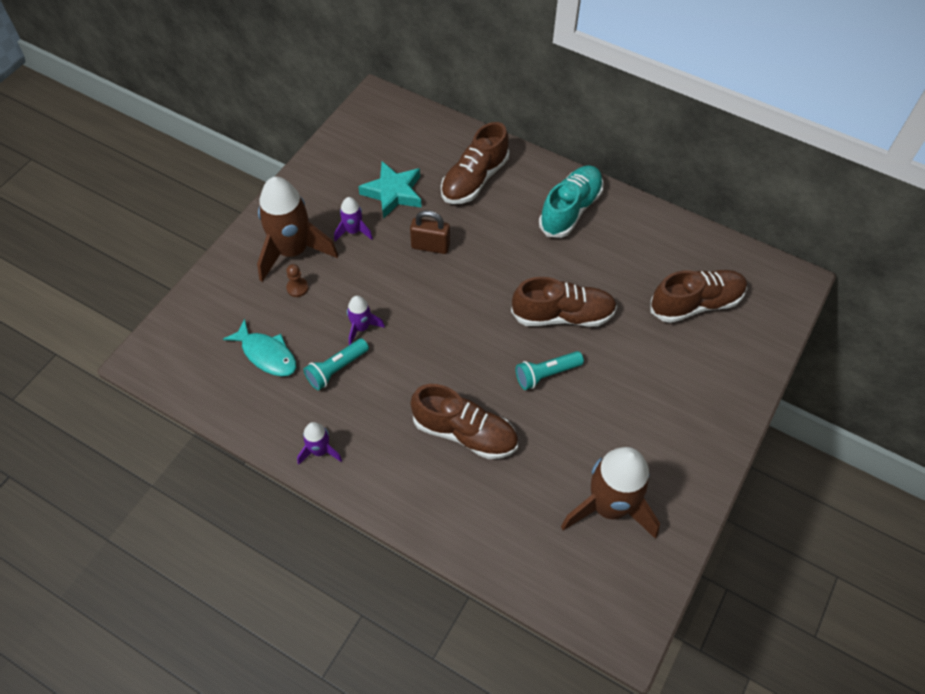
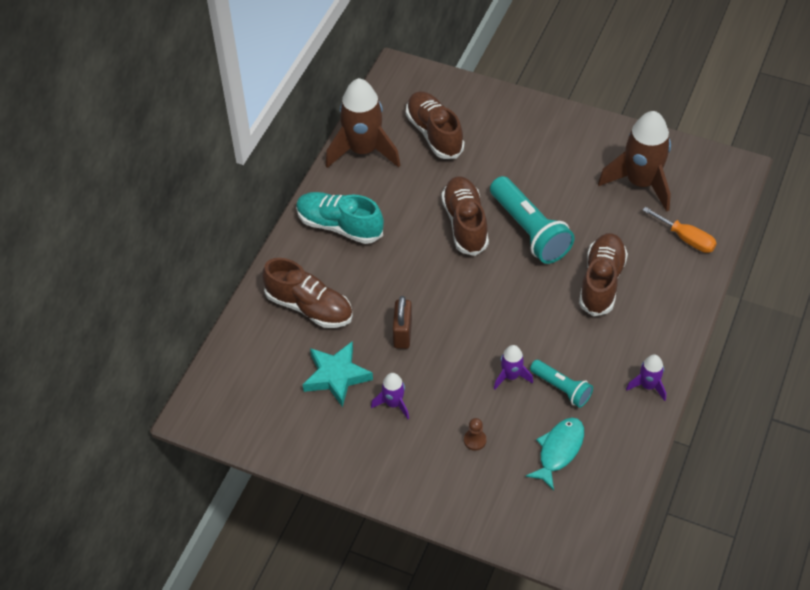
camera: 95 degrees left, 5 degrees down
brown rocket [257,177,338,282] -> brown rocket moved to [326,78,400,168]
turquoise flashlight [516,351,584,390] -> turquoise flashlight [490,176,575,264], size x1.77
none -> orange screwdriver [643,207,717,253]

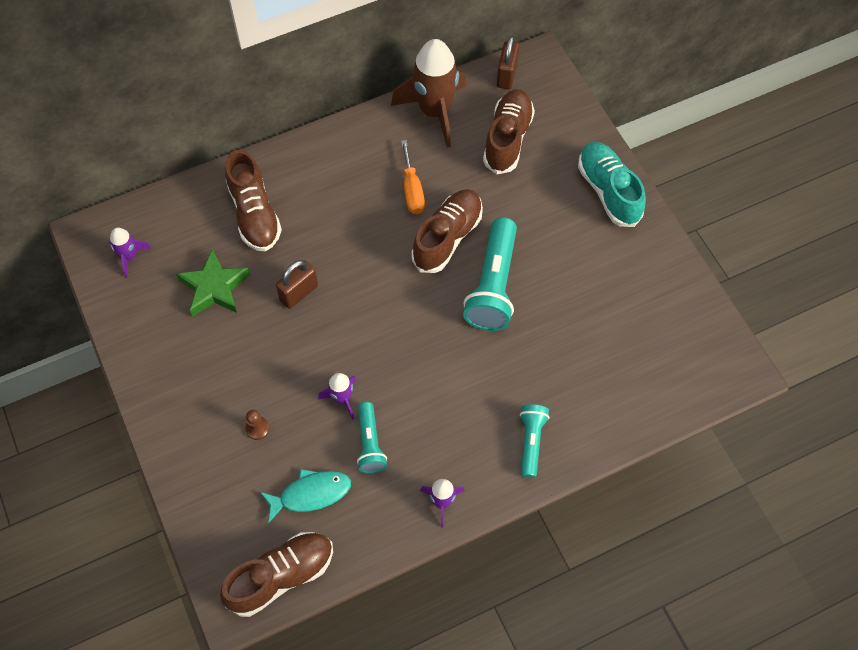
camera: 40 degrees right, 10 degrees up
turquoise shoe [296,192,384,244] -> turquoise shoe moved to [578,142,646,227]
turquoise star [303,341,373,407] -> green star [176,249,250,317]
purple rocket [371,373,409,419] -> purple rocket moved to [109,228,151,278]
brown shoe [579,233,628,316] -> brown shoe moved to [220,532,333,617]
brown rocket [598,111,671,212] -> none
orange screwdriver [643,207,717,253] -> orange screwdriver moved to [401,140,425,214]
none -> brown padlock [497,36,519,89]
none -> turquoise flashlight [520,404,550,478]

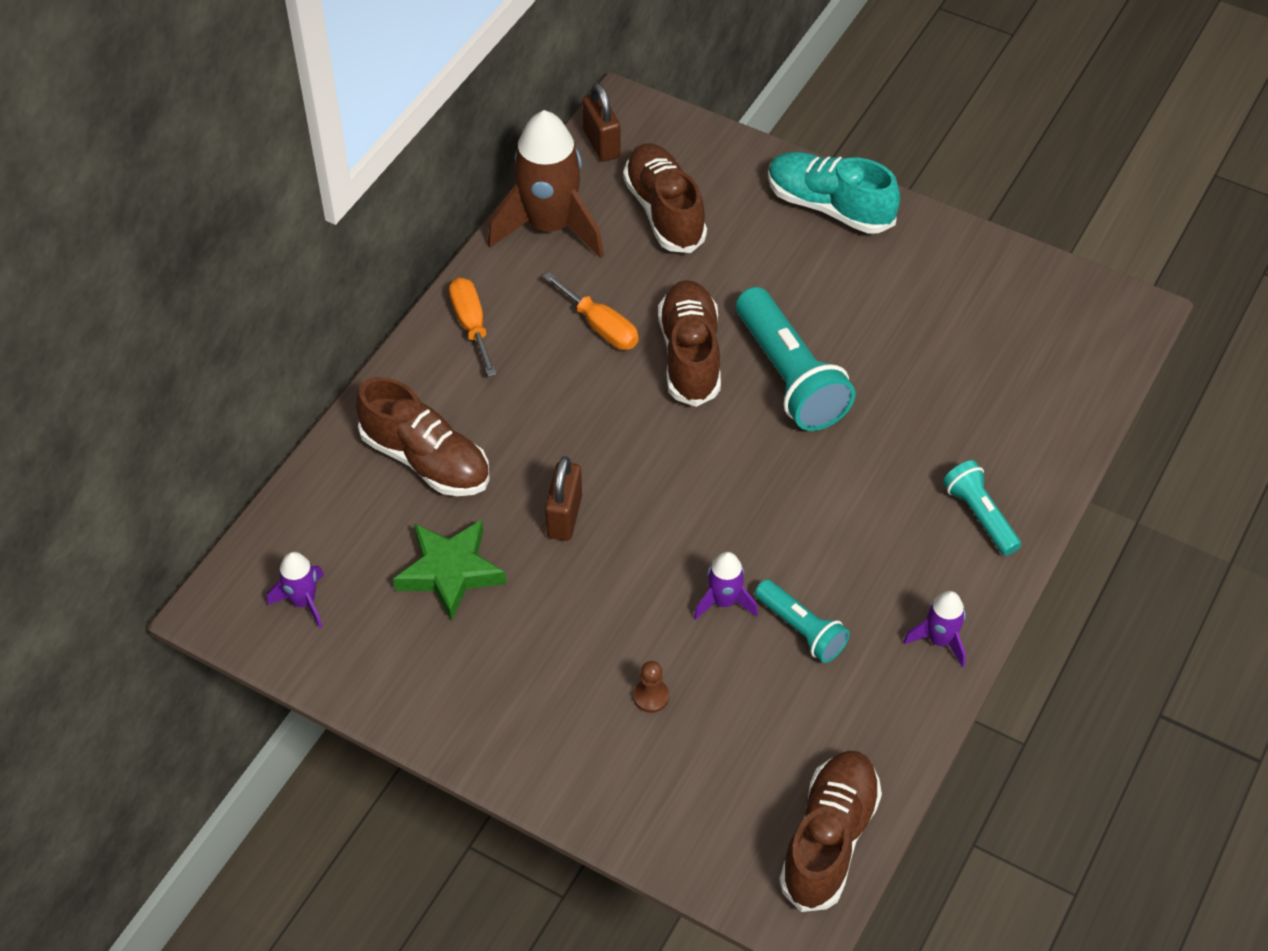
camera: 35 degrees left, 10 degrees down
turquoise fish [260,469,351,524] -> none
none -> orange screwdriver [449,277,497,377]

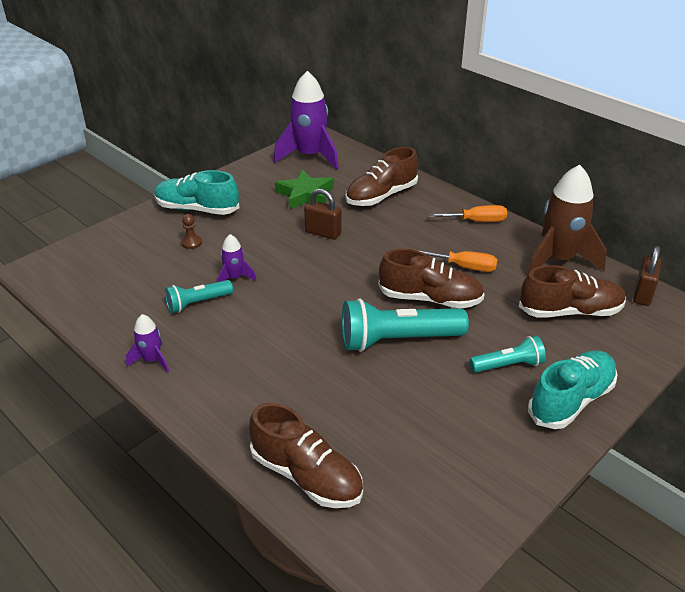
camera: 105 degrees right, 15 degrees down
purple rocket [267,552,324,628] -> purple rocket [274,71,338,169], size x2.09
orange screwdriver [543,272,638,350] -> orange screwdriver turned 135 degrees counterclockwise [414,249,497,272]
brown padlock [582,83,621,162] -> brown padlock turned 60 degrees counterclockwise [633,246,661,306]
brown shoe [779,751,882,912] -> brown shoe moved to [249,403,363,508]
turquoise flashlight [943,460,1021,556] -> turquoise flashlight moved to [470,336,546,373]
none -> turquoise shoe [154,170,239,215]

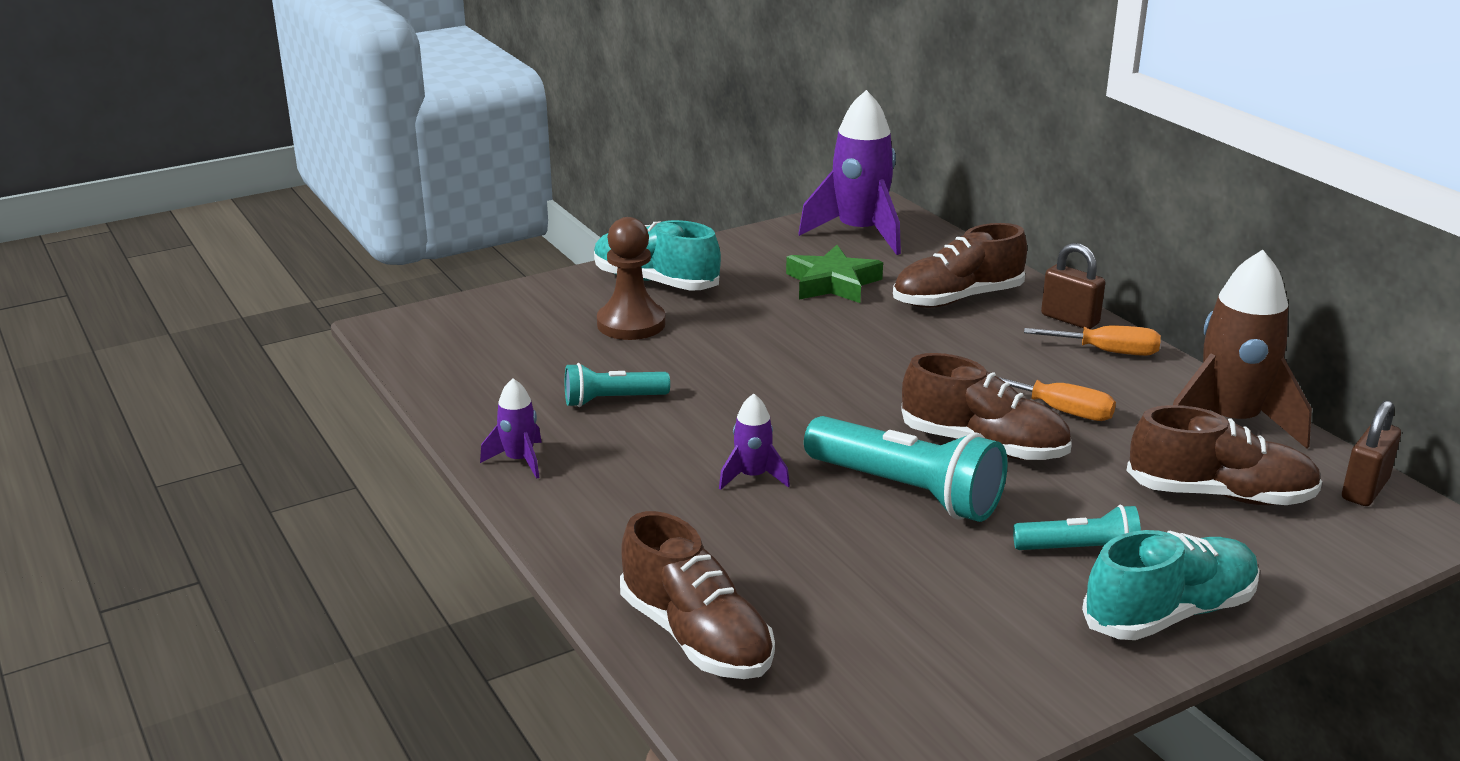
camera: 15 degrees right, 10 degrees down
brown pawn [181,214,202,249] -> brown pawn [597,217,666,340], size x2.13
purple rocket [218,234,257,282] -> purple rocket moved to [719,393,790,490]
brown padlock [304,188,341,240] -> brown padlock moved to [1041,243,1106,329]
turquoise flashlight [342,298,469,352] -> turquoise flashlight turned 150 degrees counterclockwise [804,416,1008,522]

